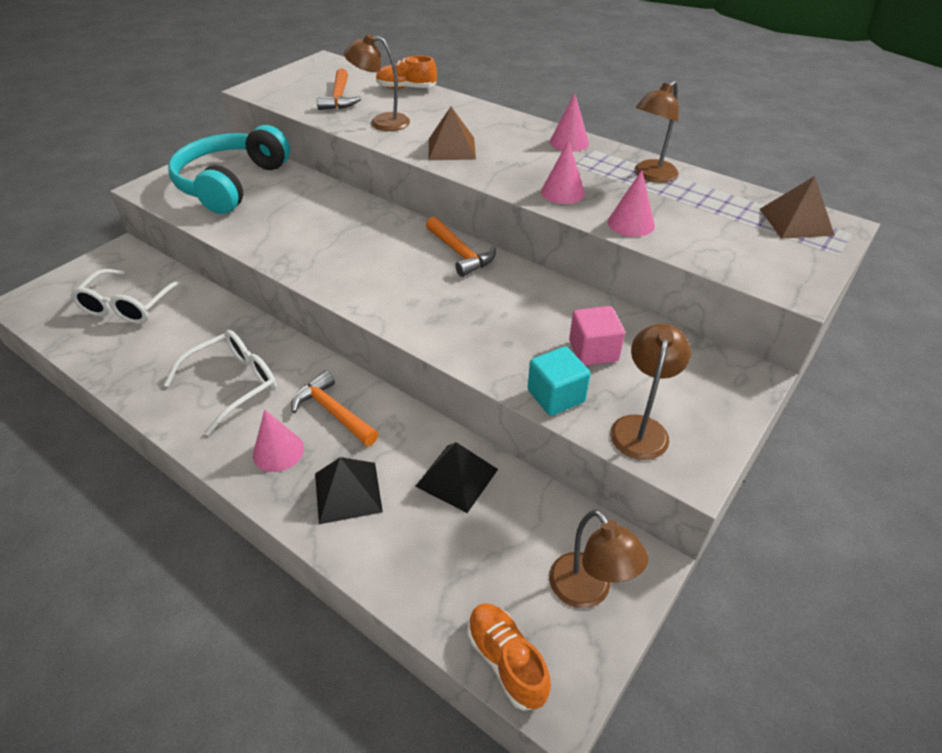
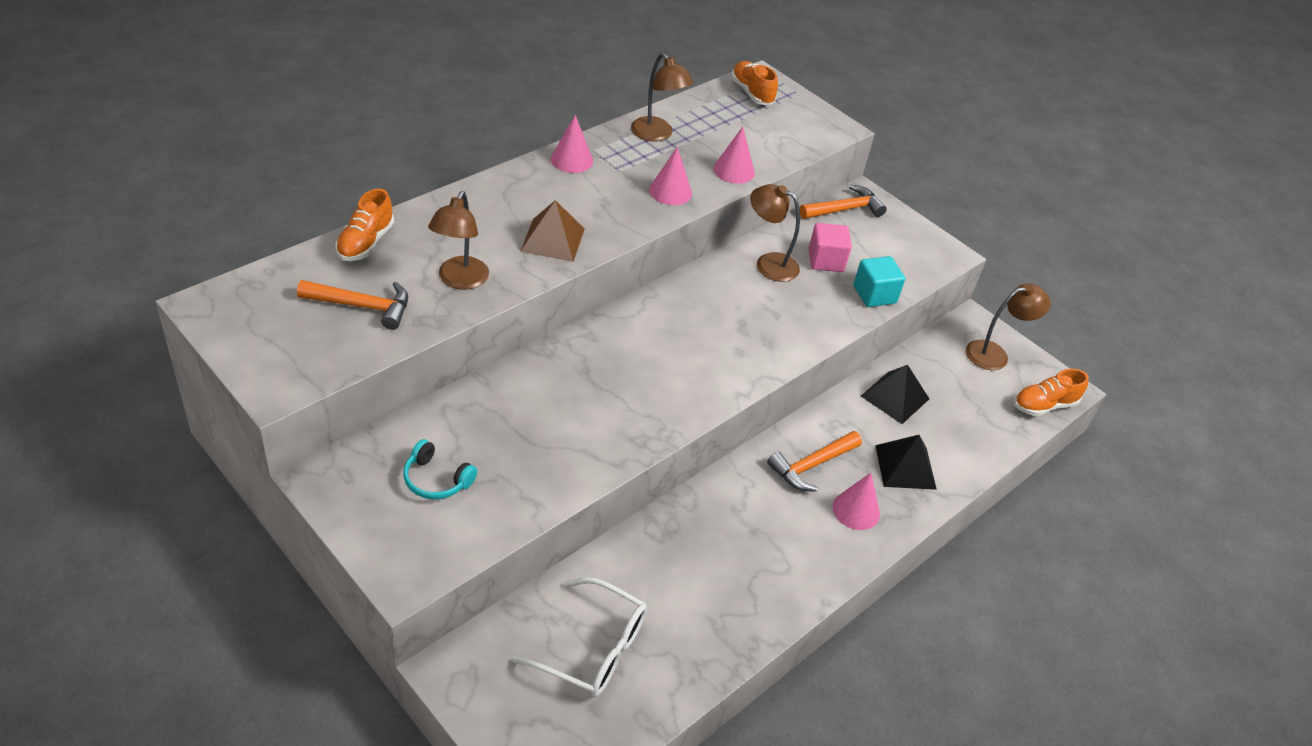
camera: 85 degrees left, 0 degrees up
white glasses [164,330,277,436] -> none
turquoise headphones [168,125,290,214] -> turquoise headphones [403,439,477,499], size x0.42
orange hammer [426,216,496,277] -> orange hammer moved to [800,185,887,219]
brown lamp [610,324,691,460] -> brown lamp moved to [750,184,800,282]
brown pyramid [760,176,835,239] -> orange shoe [731,61,778,105]

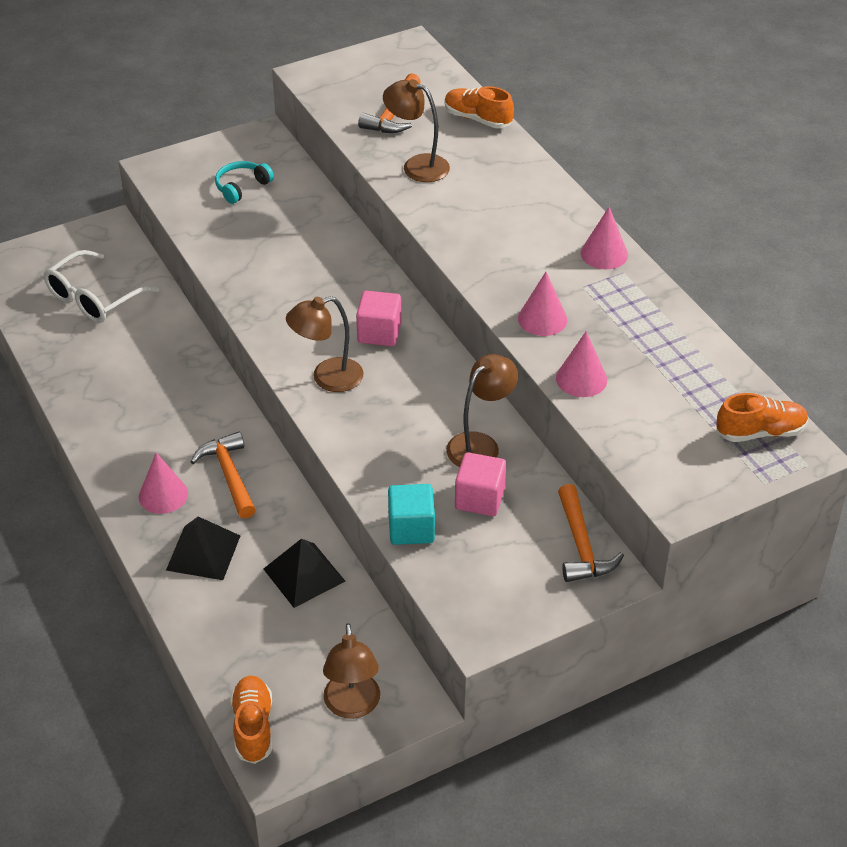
camera: 110 degrees right, 0 degrees up
brown pyramid [520,200,585,262] -> none
brown lamp [631,53,694,142] -> brown lamp moved to [286,296,363,392]
none -> pink cube [356,291,401,346]

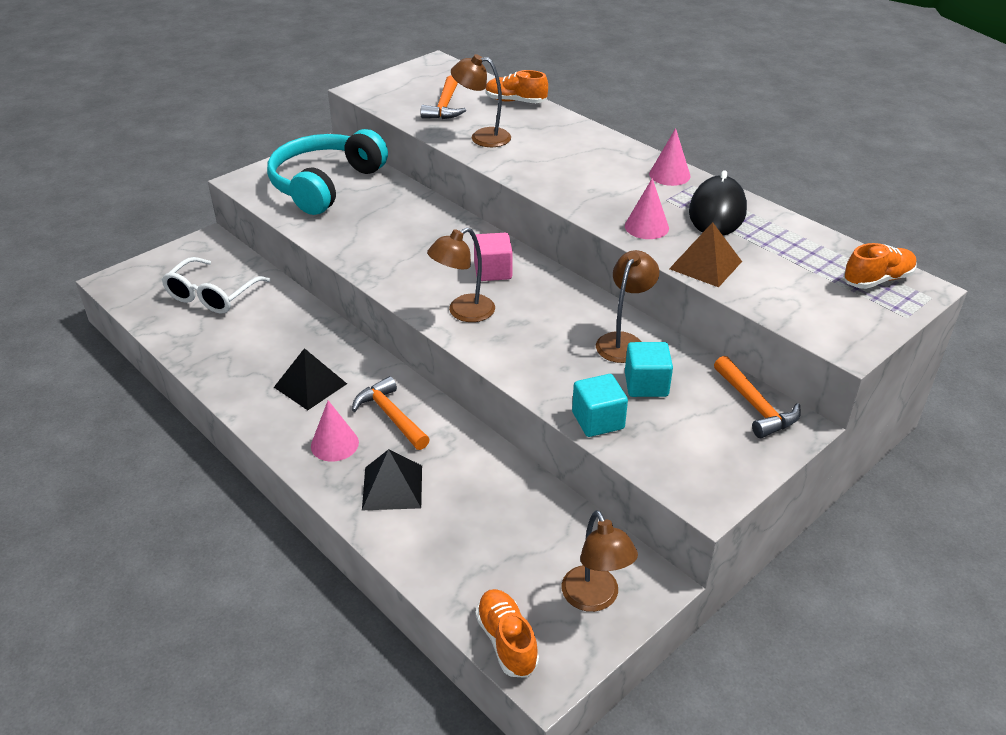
camera: 15 degrees left, 5 degrees down
turquoise headphones [215,161,274,204] -> turquoise headphones [267,129,388,215], size x2.38
black pyramid [264,539,345,608] -> black pyramid moved to [274,348,347,410]
pink cube [455,452,506,516] -> turquoise cube [625,342,673,397]
pink cone [556,331,607,397] -> brown pyramid [669,222,742,287]
none -> black mouse [689,170,747,236]

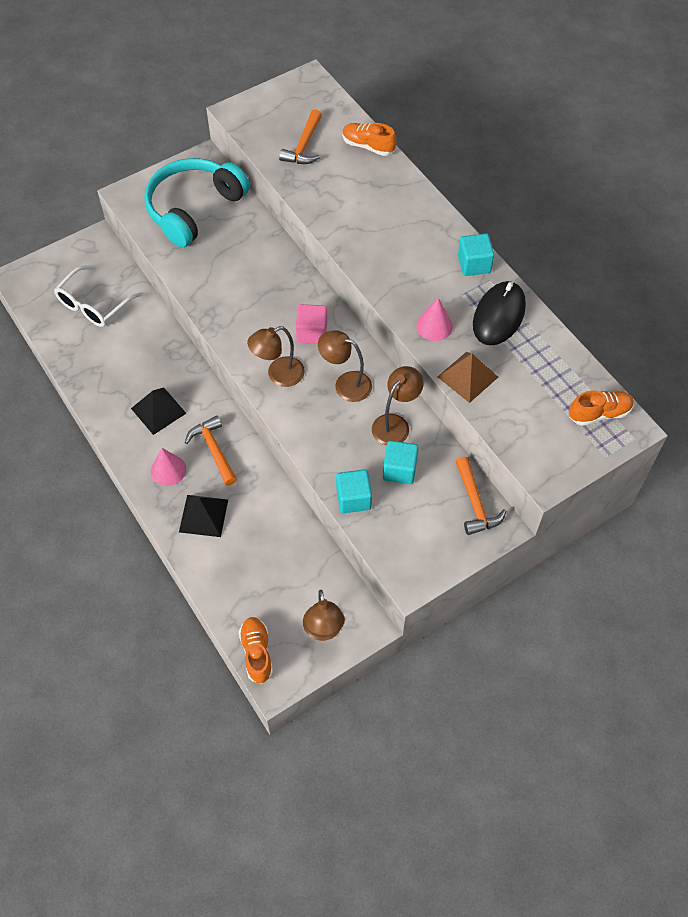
camera: 10 degrees right, 20 degrees up
brown lamp [451,54,511,147] -> brown lamp moved to [318,330,372,402]
pink cone [649,128,691,186] -> turquoise cube [458,234,494,276]

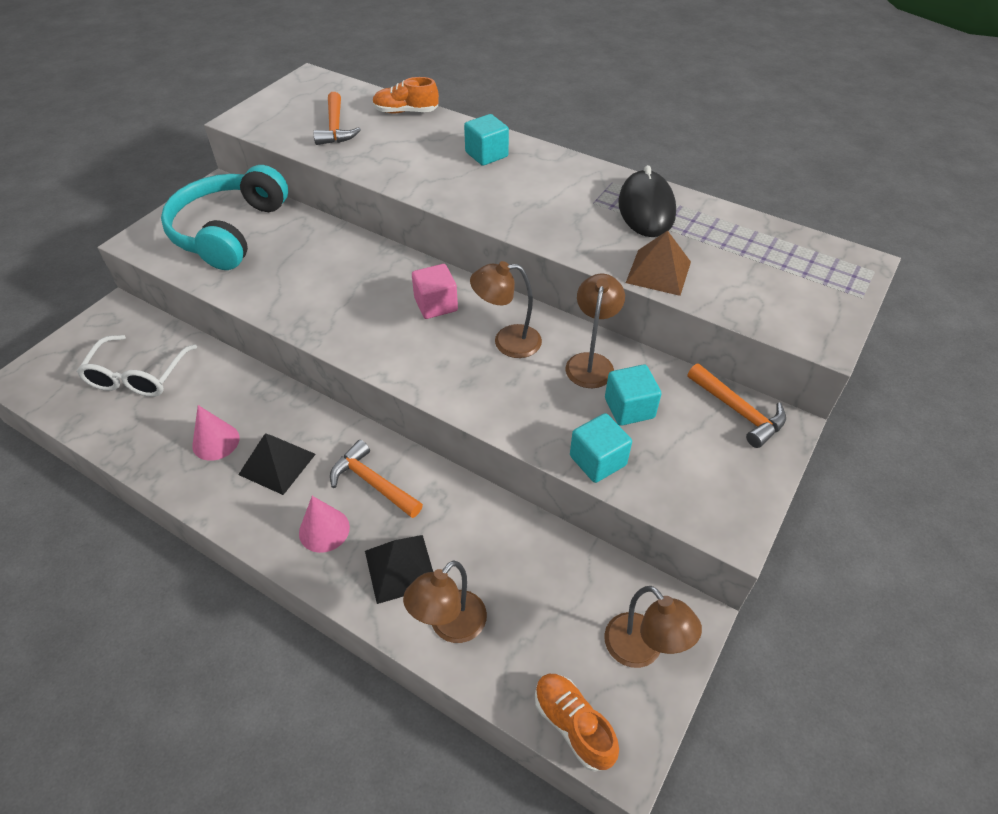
camera: 25 degrees left, 10 degrees down
brown lamp [247,326,305,387] -> brown lamp moved to [403,560,487,643]
pink cone [416,298,453,341] -> pink cone moved to [192,405,240,461]
turquoise cube [458,234,494,276] -> turquoise cube moved to [464,114,509,166]
orange shoe [569,391,634,426] -> none

